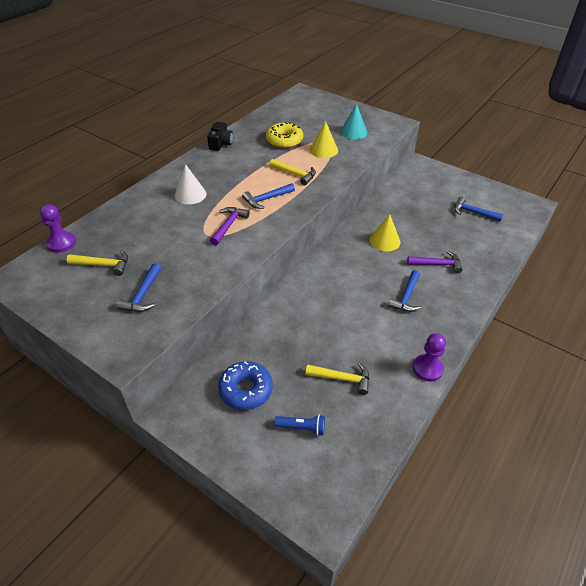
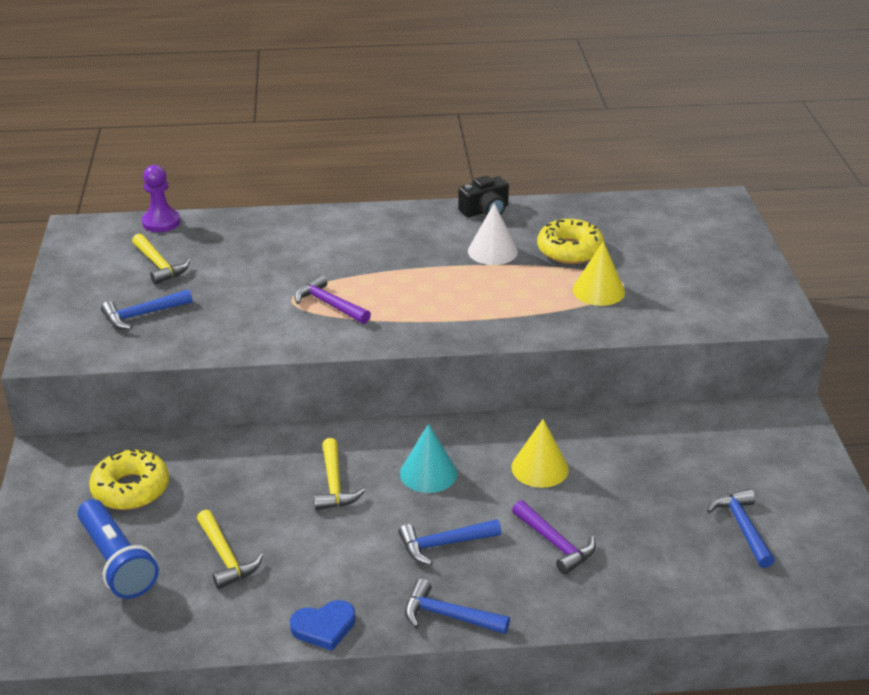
camera: 50 degrees right, 10 degrees down
white cone [174,164,206,204] -> white cone moved to [468,203,518,265]
purple hammer [210,207,250,245] -> purple hammer turned 120 degrees counterclockwise [295,274,371,324]
blue donut [218,361,273,410] -> yellow donut [89,449,169,510]
blue hammer [242,183,295,209] -> blue hammer moved to [405,579,510,634]
yellow hammer [269,159,316,185] -> yellow hammer moved to [314,438,365,510]
blue flashlight [274,415,325,436] -> blue flashlight [78,499,159,599], size x1.79
turquoise cone [340,103,367,139] -> turquoise cone moved to [400,424,457,493]
purple pawn [413,333,446,381] -> blue heart [290,600,356,651]

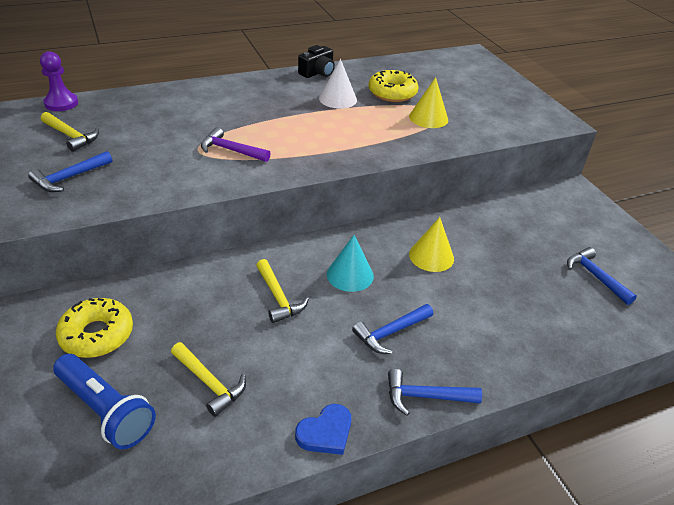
camera: 20 degrees left, 5 degrees up
purple hammer [512,500,596,574] -> none

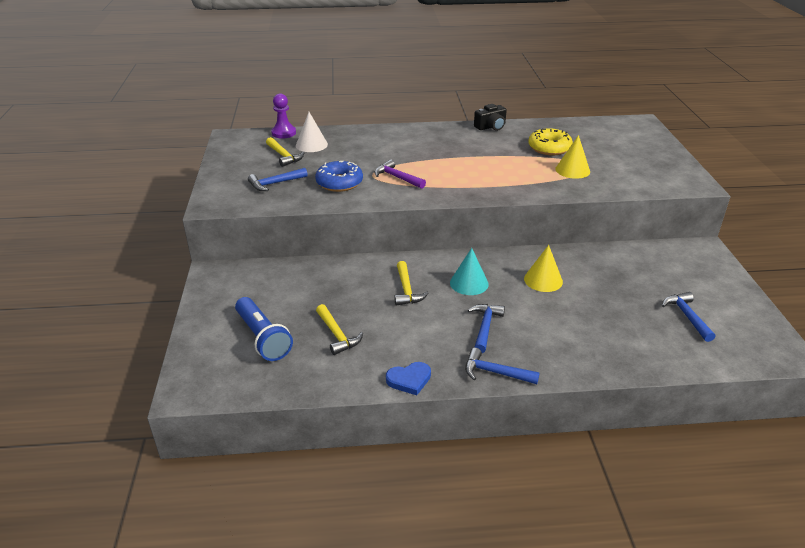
camera: 20 degrees right, 5 degrees down
yellow donut [56,298,133,358] -> none
white cone [319,59,357,109] -> white cone moved to [296,112,328,152]
blue hammer [352,304,433,354] -> blue hammer turned 120 degrees clockwise [468,304,505,353]
none -> blue donut [315,161,363,192]

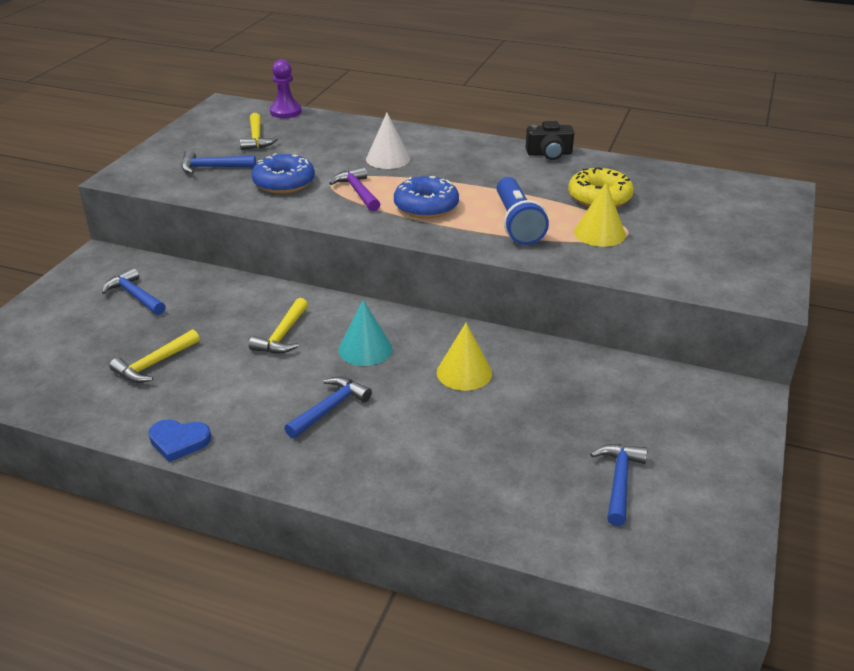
camera: 25 degrees right, 0 degrees up
blue flashlight [235,297,293,361] -> blue flashlight moved to [497,177,549,245]
white cone [296,112,328,152] -> white cone moved to [366,113,410,169]
yellow hammer [316,304,363,355] -> yellow hammer turned 45 degrees clockwise [109,329,200,383]
blue hammer [465,348,540,384] -> blue hammer moved to [102,268,166,315]
none -> blue donut [394,176,459,218]

